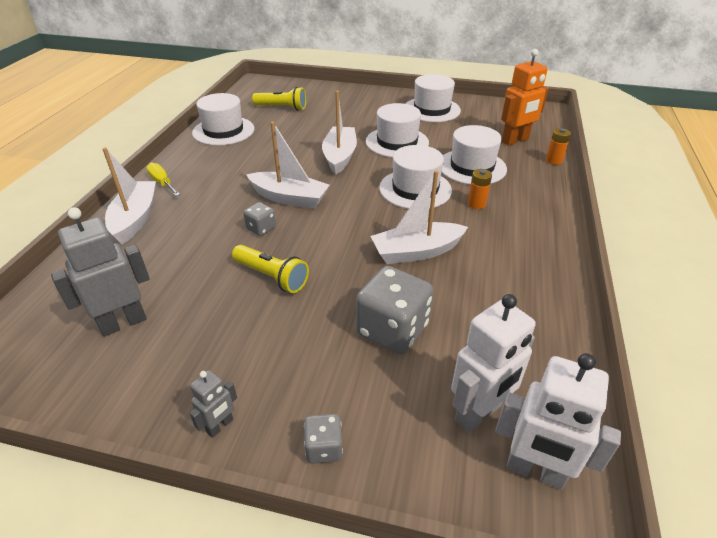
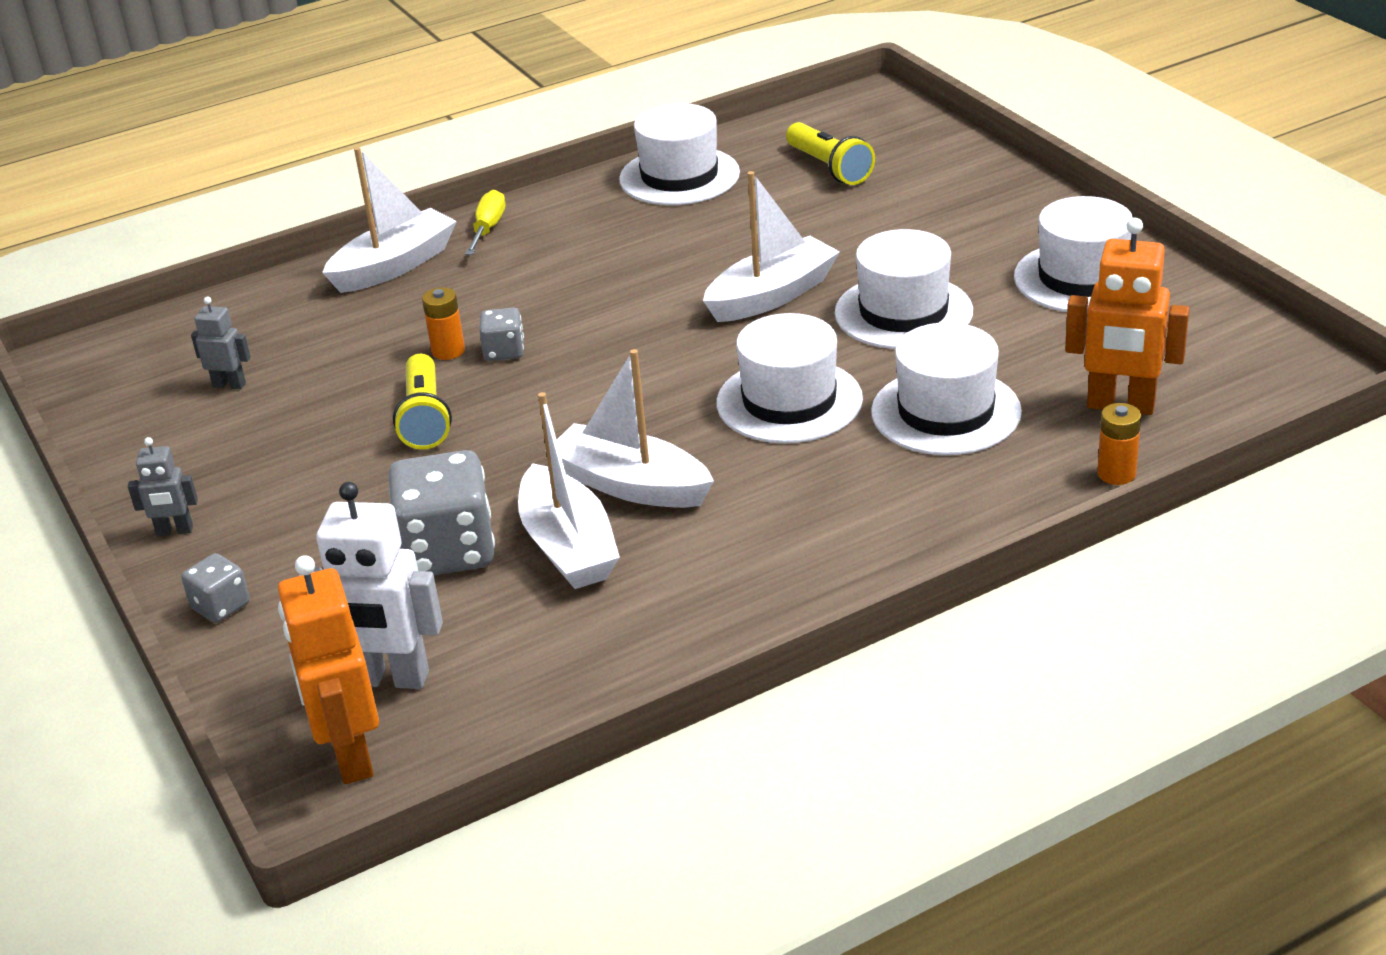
camera: 50 degrees right, 5 degrees down
grey robot [51,207,150,337] -> grey robot [191,297,251,389], size x0.52
white boat [246,121,330,209] -> white boat moved to [518,392,620,589]
orange battery [468,169,492,209] -> orange battery moved to [422,287,465,360]
white robot [495,353,621,490] -> orange robot [278,555,379,784]

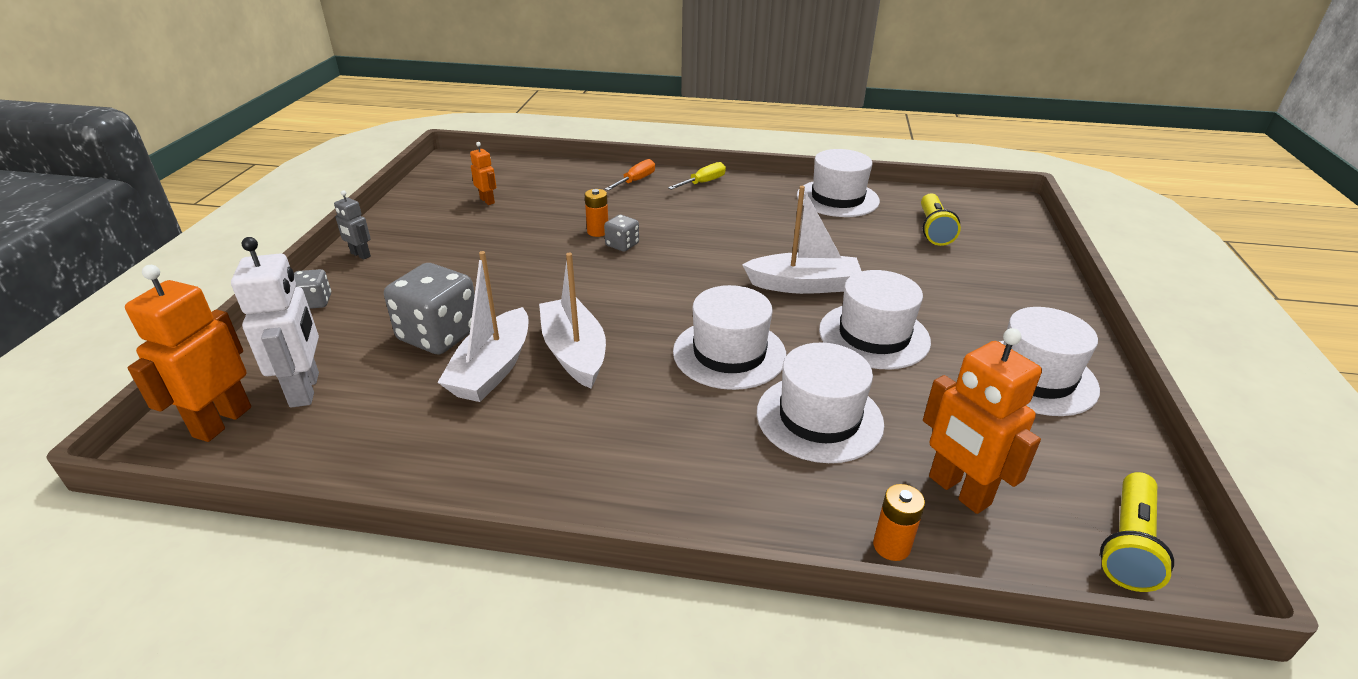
camera: 35 degrees right, 0 degrees up
grey robot [191,297,251,389] -> orange robot [470,142,496,205]
white robot [299,482,443,689] -> white robot turned 150 degrees counterclockwise [231,237,319,408]
white boat [322,147,457,293] -> orange screwdriver [605,159,655,191]
yellow flashlight [393,354,452,450] -> yellow flashlight moved to [1100,472,1174,592]

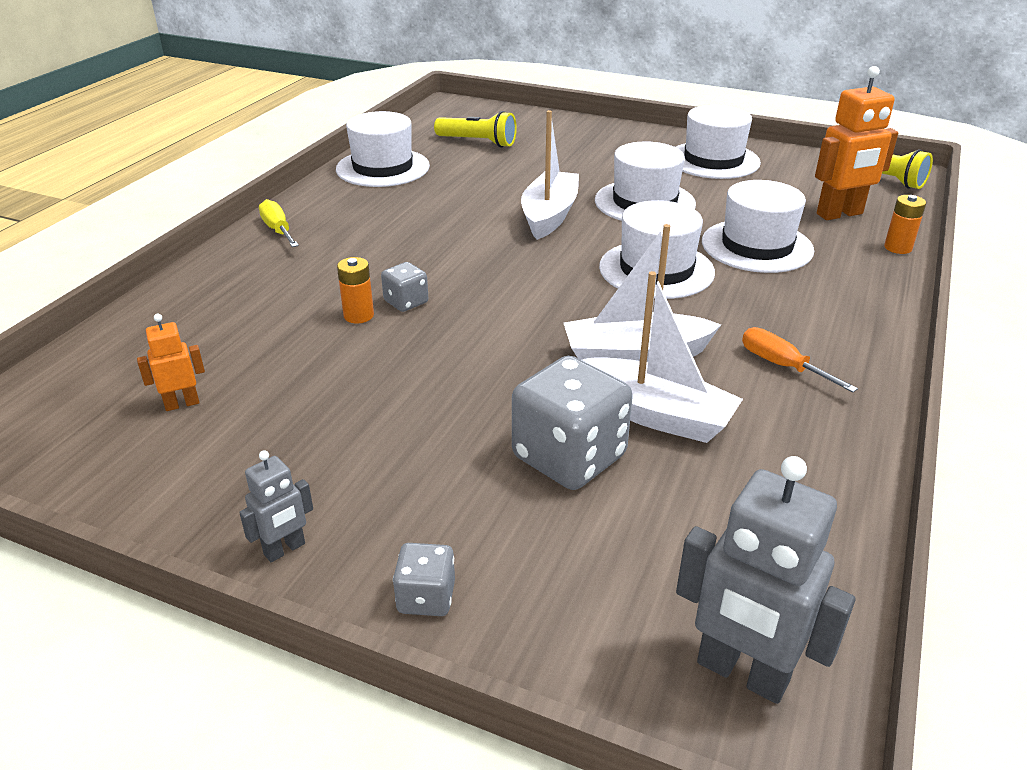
camera: 75 degrees left, 0 degrees up
orange robot [125,265,251,442] -> grey robot [676,456,856,704]
white robot [231,237,319,408] -> none
orange screwdriver [605,159,655,191] -> orange screwdriver moved to [742,327,858,392]

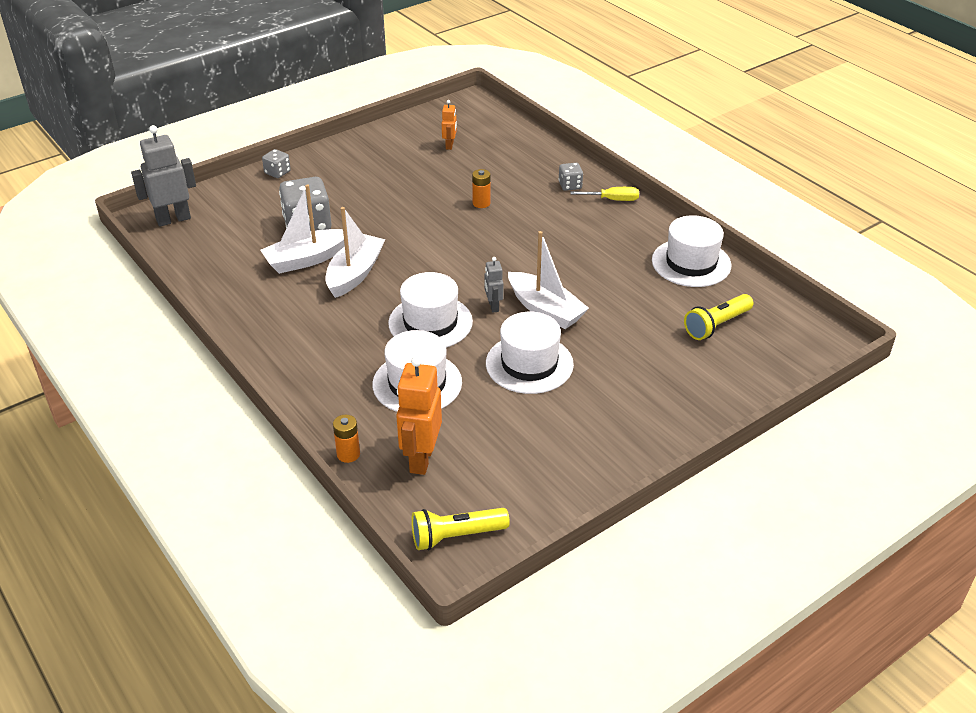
camera: 120 degrees right, 5 degrees up
grey robot [239,450,313,562] -> grey robot moved to [485,257,504,313]
grey dice [381,262,428,312] -> grey dice moved to [559,163,583,191]
white hat [676,105,761,179] -> none
orange screwdriver [742,327,858,392] -> none

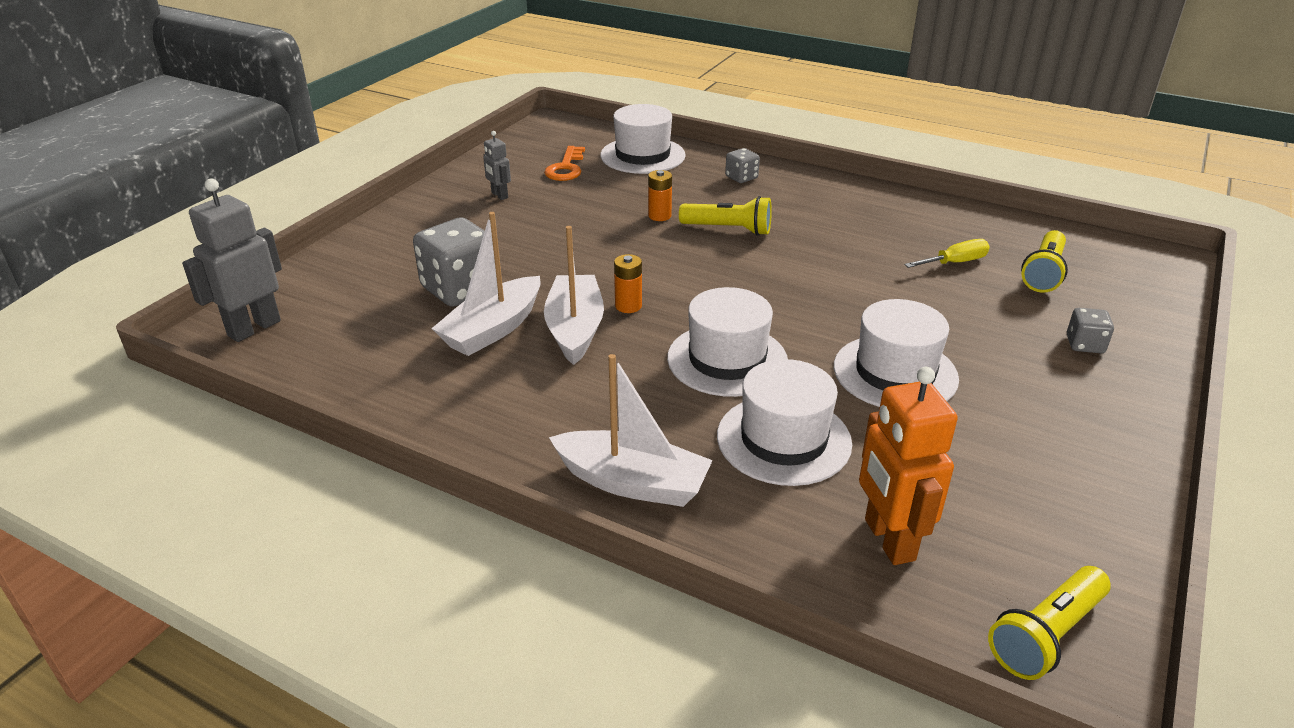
camera: 25 degrees left, 5 degrees down
grey dice [262,149,291,178] -> grey dice moved to [1067,308,1114,353]
orange battery [333,415,360,463] -> orange battery moved to [614,254,642,313]
orange robot [442,100,457,150] -> orange key [544,146,585,181]
grey robot [485,257,504,313] -> grey robot moved to [483,131,511,200]
white boat [508,231,589,329] -> white boat moved to [549,354,713,507]
yellow screwdriver [570,187,639,201] -> yellow screwdriver moved to [904,239,990,268]
white hat [652,215,731,287] -> white hat moved to [600,104,686,174]
none -> yellow flashlight [679,196,772,236]

